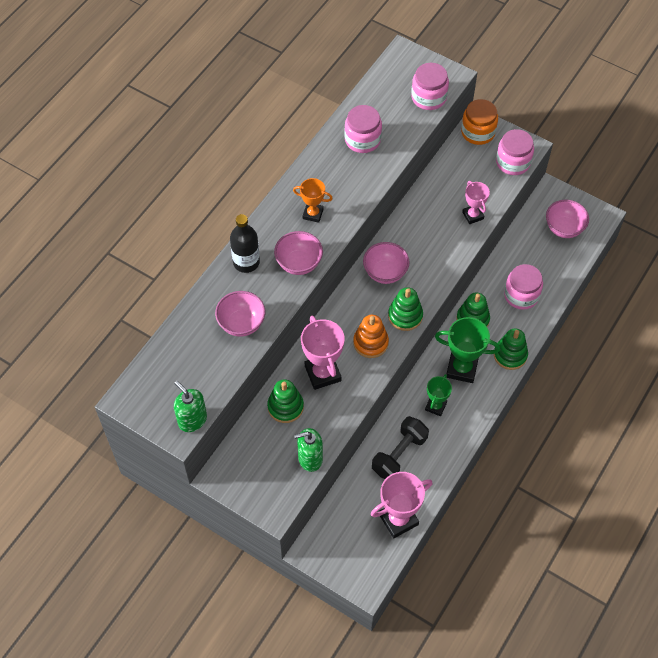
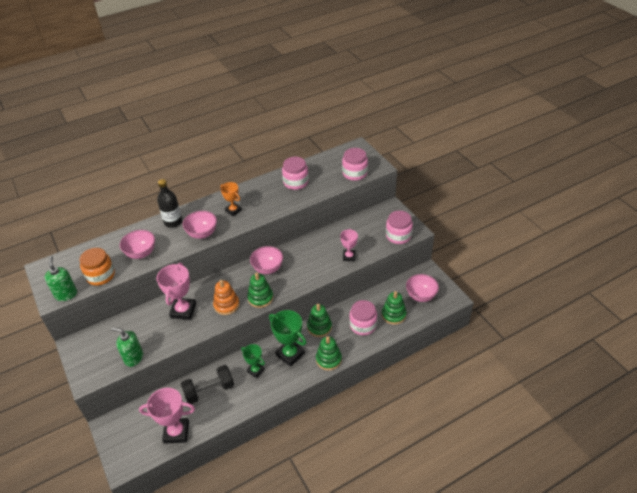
camera: 30 degrees right, 15 degrees down
green stacking toy [267,379,304,423] -> green stacking toy moved to [382,291,406,325]
green trophy [425,374,452,417] -> green trophy turned 75 degrees clockwise [241,344,265,378]
orange jar [461,99,498,145] -> orange jar moved to [79,248,115,286]

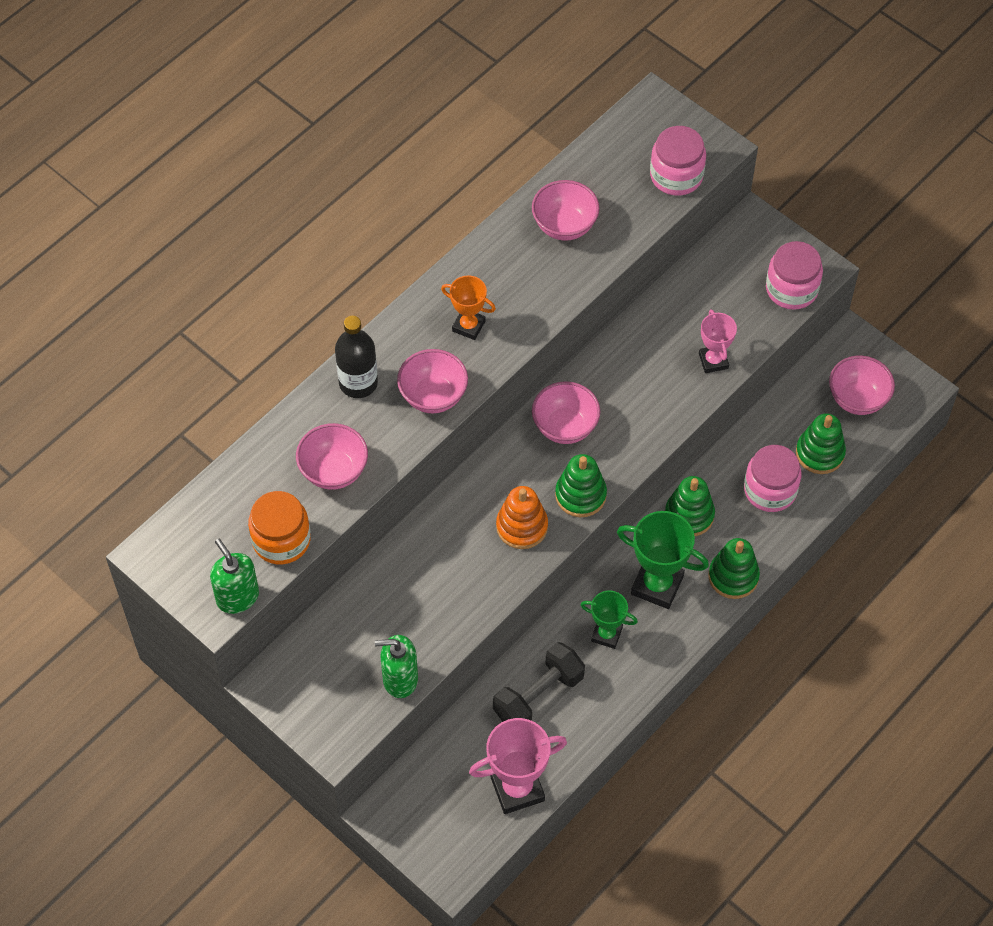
camera: 20 degrees left, 15 degrees up
pink trophy [157,263,196,320] -> none
pink jar [282,157,309,190] -> pink bowl [532,180,600,241]

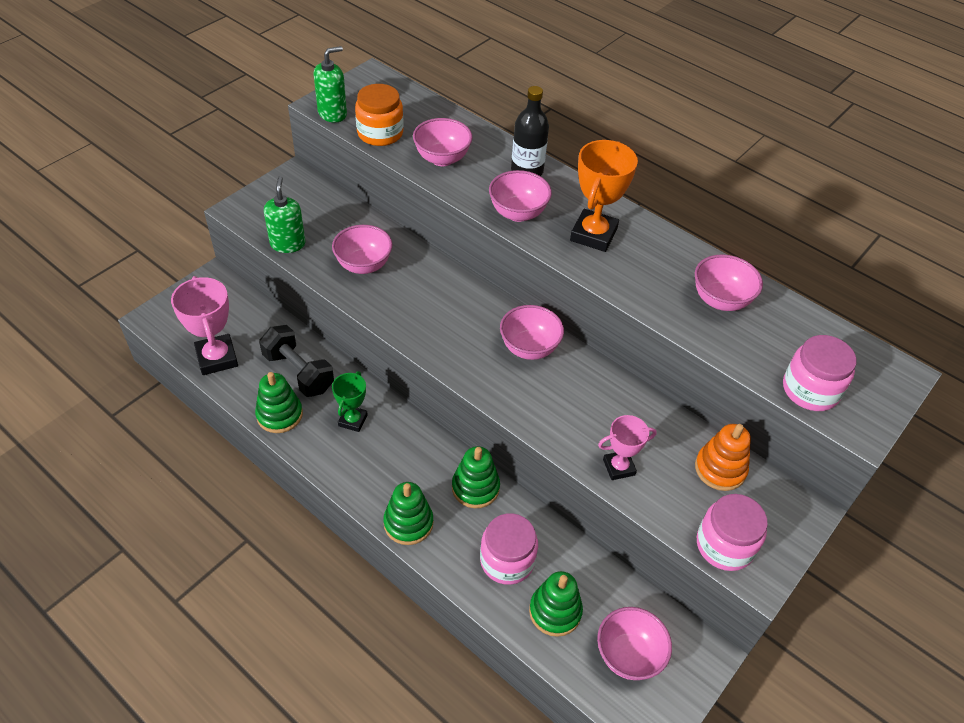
camera: 85 degrees right, 10 degrees down
orange trophy [441,275,496,340] -> orange trophy [570,140,638,252], size x1.65
orange stacking toy [496,486,548,549] -> orange stacking toy moved to [695,424,751,491]
green stacking toy [555,454,607,517] -> green stacking toy moved to [255,372,303,433]
green trophy [617,511,709,609] -> none
none -> pink bowl [332,225,393,274]

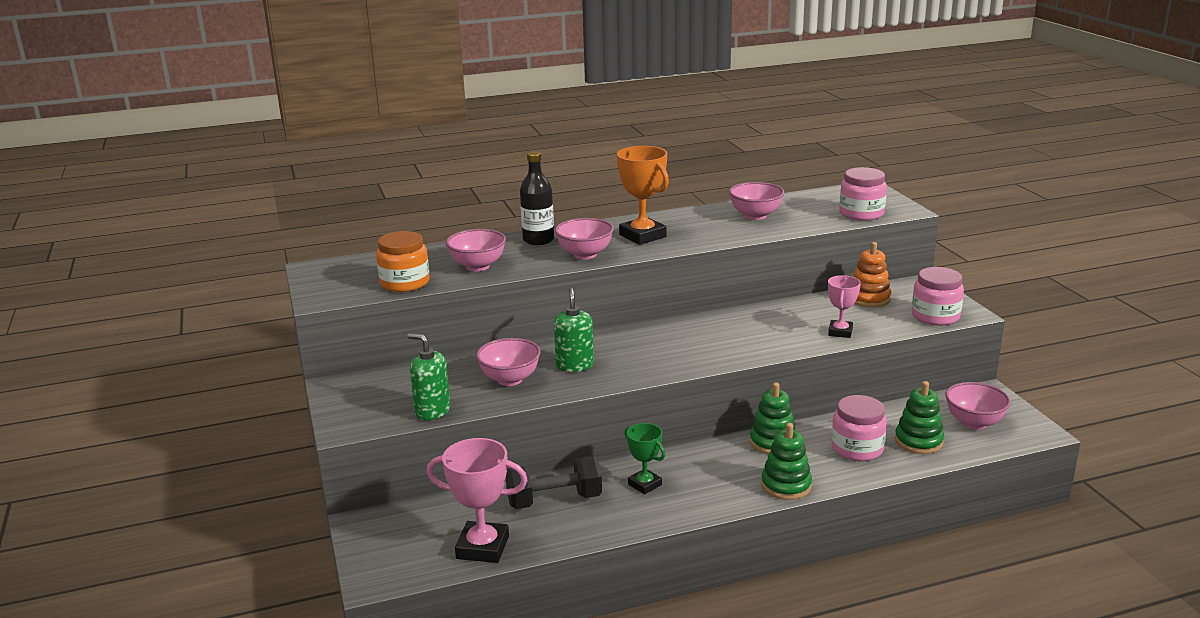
camera: 55 degrees left, 25 degrees down
green stacking toy [255,372,303,433] -> none
green soap dispenser [314,46,347,123] -> green soap dispenser moved to [554,288,594,372]
pink bowl [500,305,564,360] -> none

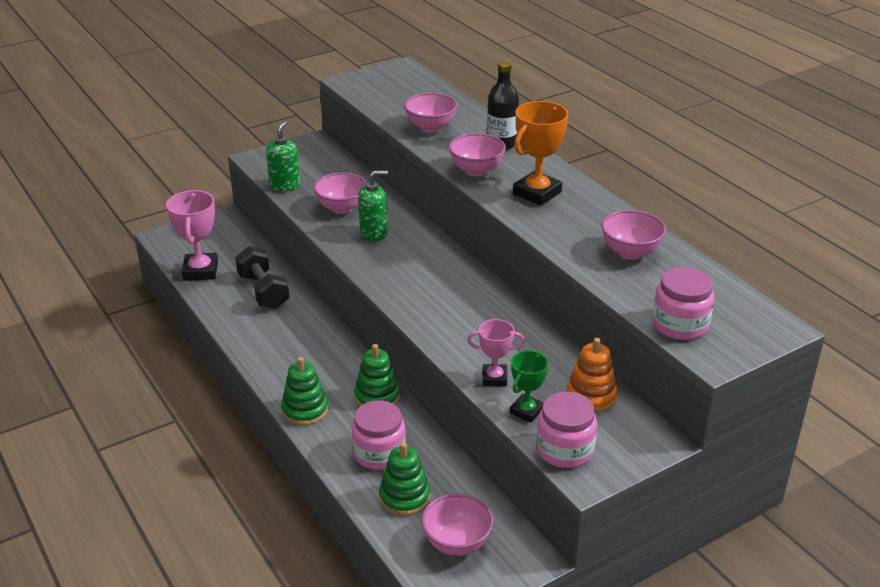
camera: 75 degrees right, 10 degrees up
orange jar [376,231,430,292] -> none
green trophy [624,423,665,494] -> green trophy moved to [510,350,548,423]

